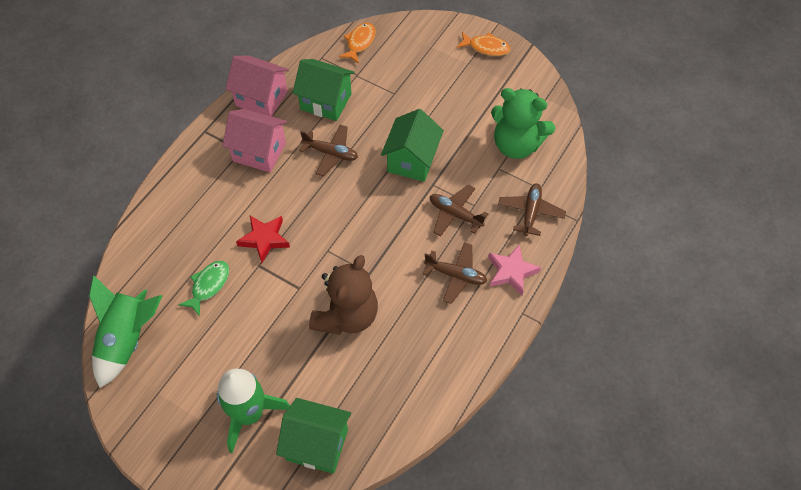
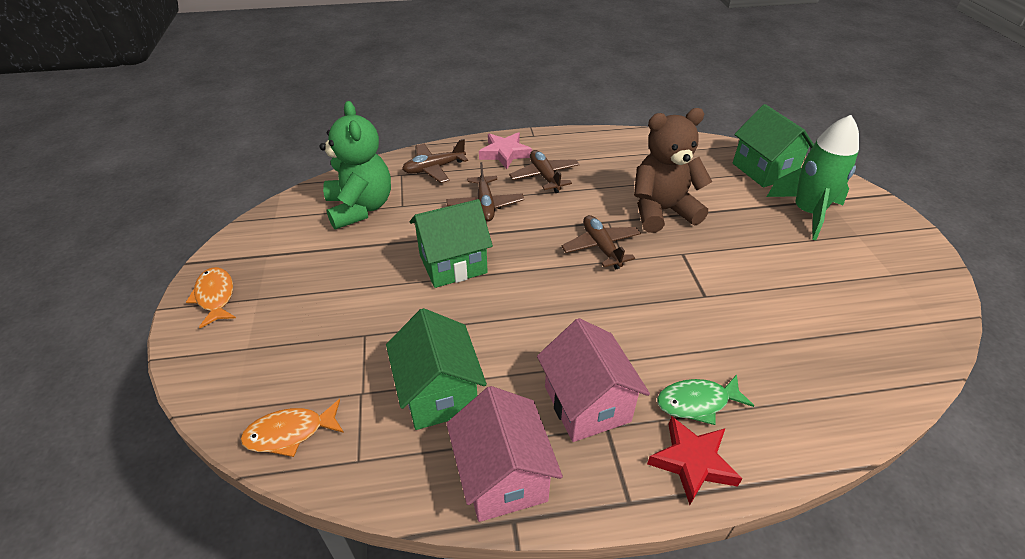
camera: 130 degrees left, 15 degrees down
green rocket [89,275,162,388] -> none
green fish [178,261,229,316] -> green fish moved to [657,375,755,425]
red star [236,216,290,263] -> red star moved to [647,416,743,505]
brown plane [299,125,358,176] -> brown plane moved to [561,215,641,269]

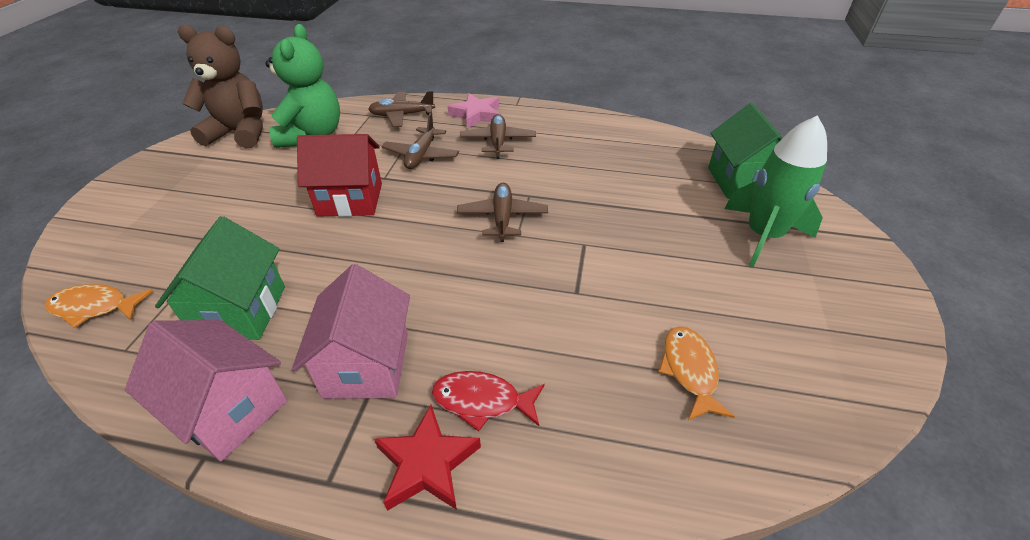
camera: 20 degrees right, 0 degrees up
orange fish [186,267,236,328] -> orange fish moved to [658,327,735,420]
green house [410,199,493,288] -> red house [297,134,382,217]
pink house [446,386,563,522] -> pink house turned 60 degrees counterclockwise [125,320,287,461]
brown teddy bear [634,108,712,233] -> brown teddy bear moved to [178,25,263,148]
green fish [657,375,755,425] -> red fish [432,371,545,431]

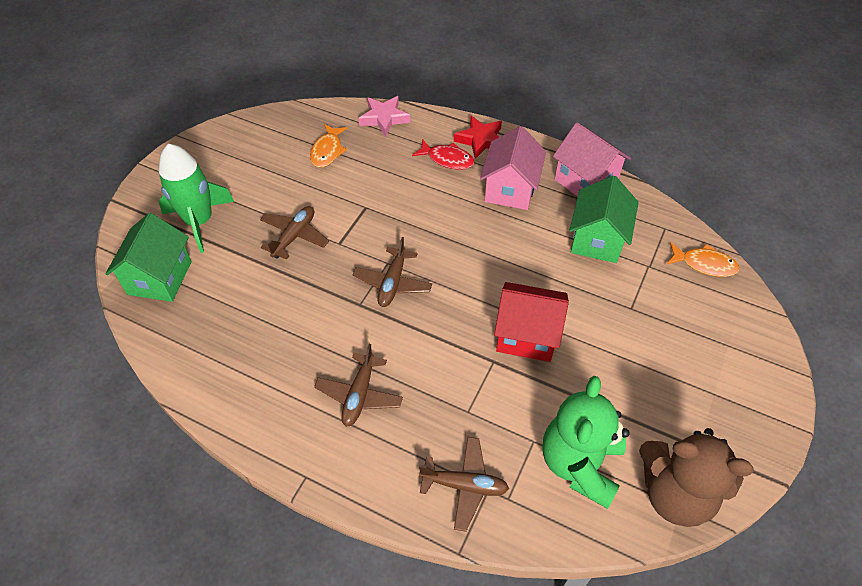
camera: 165 degrees left, 10 degrees up
brown plane [381,113,459,169] -> brown plane moved to [260,206,329,260]
pink star [448,93,499,129] -> pink star moved to [358,96,410,137]

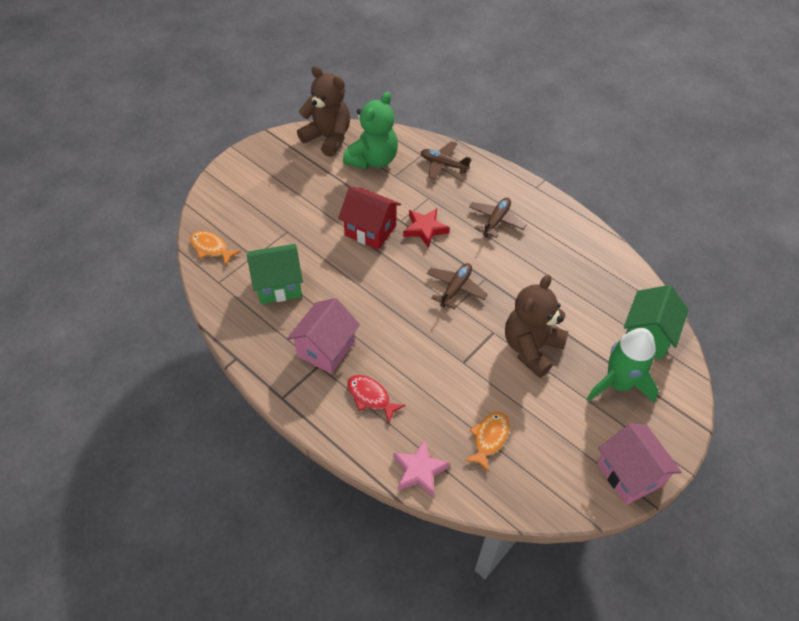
camera: 165 degrees left, 0 degrees up
brown plane [260,206,329,260] -> brown teddy bear [505,275,569,378]
red star [454,116,502,159] -> red star moved to [403,208,450,248]
pink house [553,122,631,197] -> pink house moved to [597,423,682,505]
green house [569,176,639,263] -> green house turned 45 degrees clockwise [247,244,303,304]

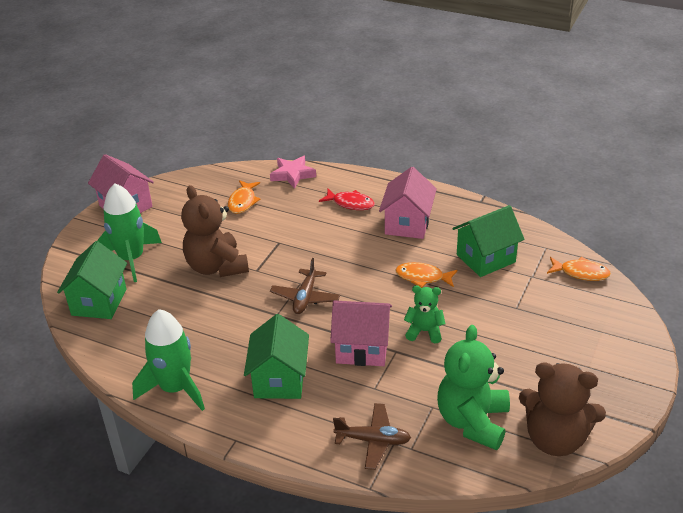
camera: 165 degrees right, 15 degrees down
red house [338,186,401,250] -> green teddy bear [404,285,446,343]
red star [403,208,450,248] -> pink house [330,300,392,366]
brown plane [469,198,527,238] -> green house [244,314,309,399]
brown teddy bear [505,275,569,378] -> brown teddy bear turned 135 degrees clockwise [181,185,249,277]
none -> green rocket [132,309,205,411]
none -> orange fish [395,262,458,288]

